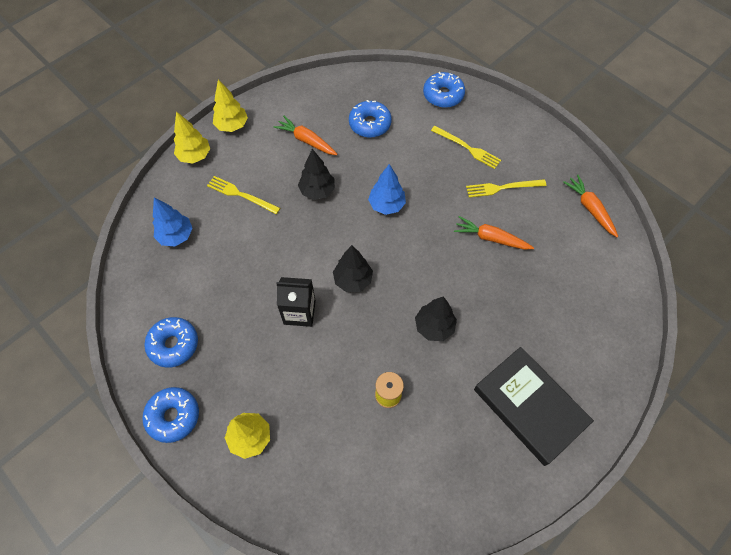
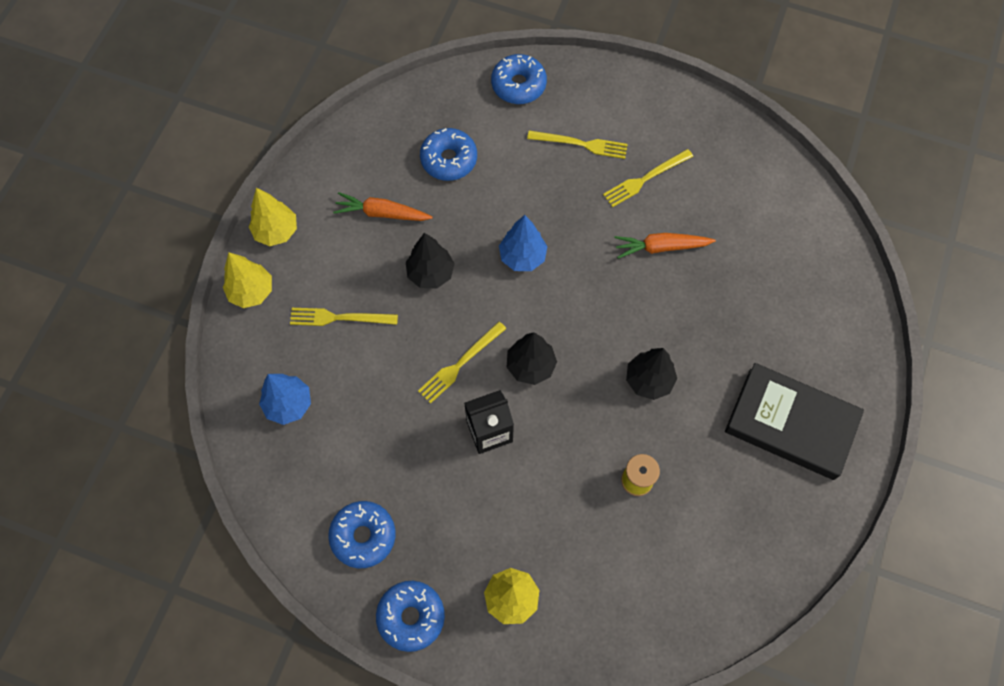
camera: 25 degrees left, 5 degrees up
orange carrot [563,174,618,237] -> none
none -> yellow fork [418,322,506,404]

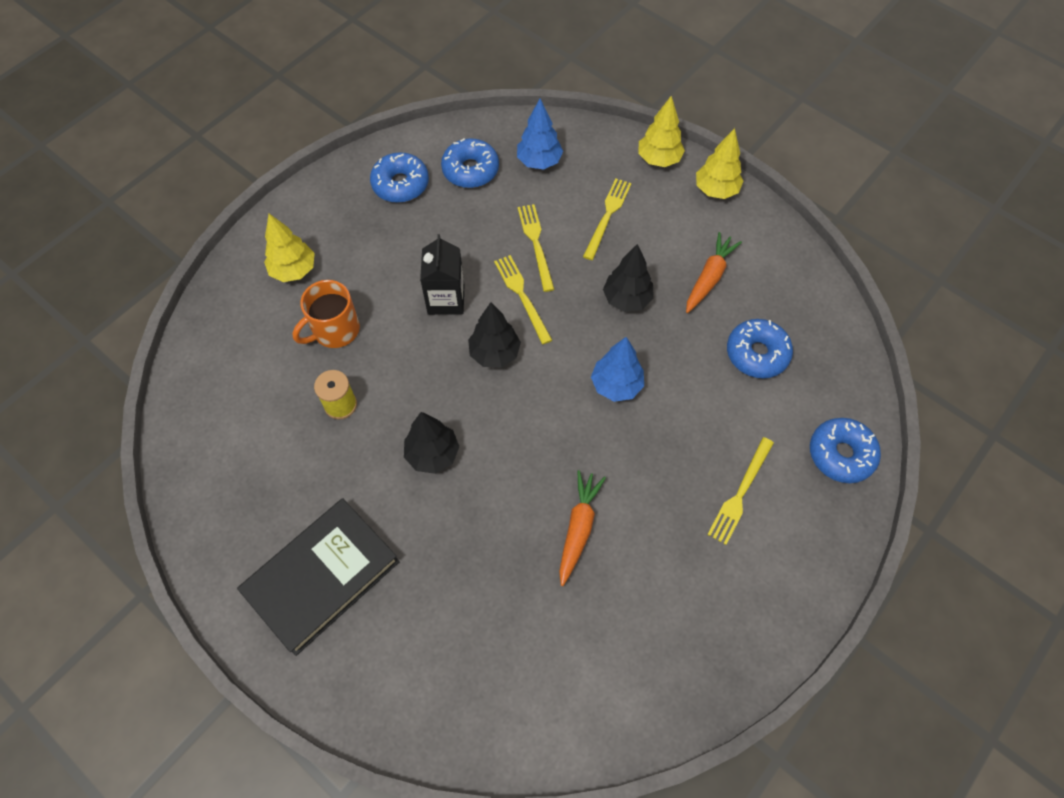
camera: 110 degrees right, 5 degrees down
blue donut [376,581,445,652] -> blue donut moved to [441,138,499,188]
yellow fork [603,149,693,207] -> yellow fork moved to [518,204,554,292]
none -> orange mug [292,280,360,348]

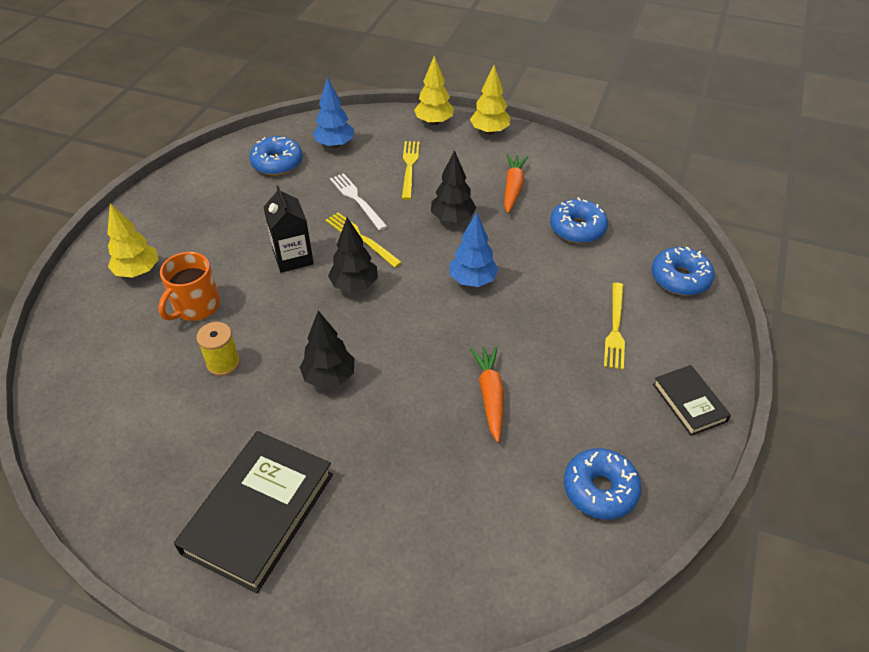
camera: 20 degrees left, 15 degrees down
blue donut [370,152,429,203] -> blue donut moved to [564,448,641,519]
yellow fork [518,204,554,292] -> white fork [330,173,388,231]
none -> black book [653,365,731,436]

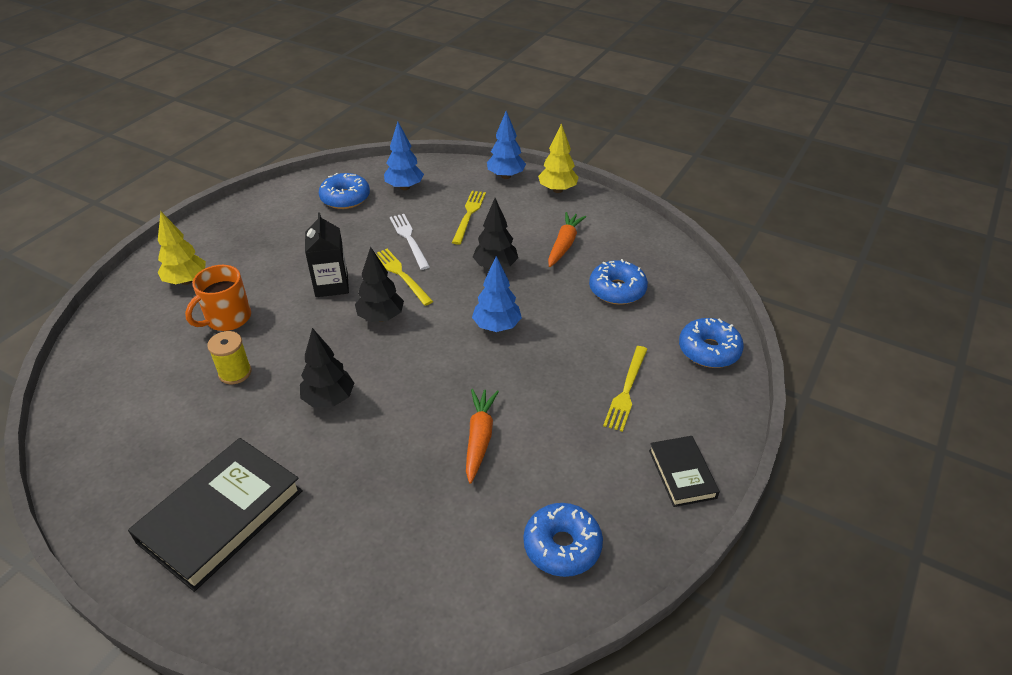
camera: 10 degrees right, 5 degrees down
yellow tree [414,56,454,125] -> blue tree [487,111,526,179]

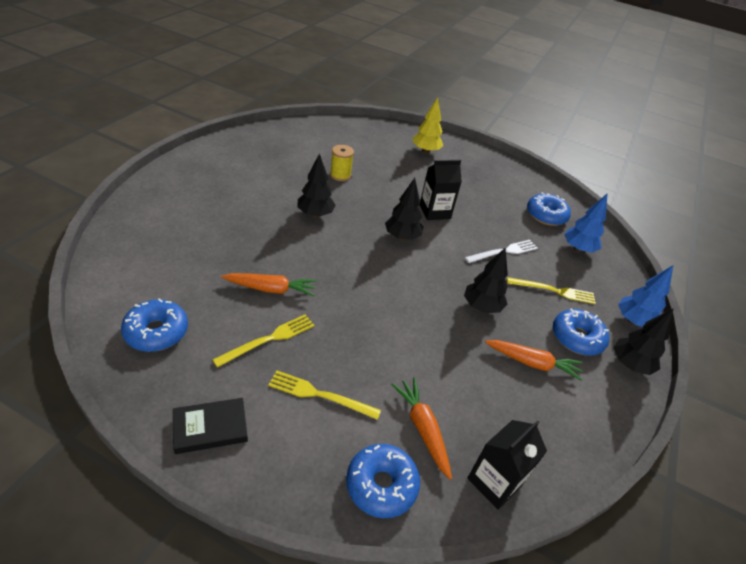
camera: 80 degrees right, 0 degrees up
black book [128,438,303,592] -> none
orange mug [185,265,251,331] -> none
yellow fork [375,249,433,306] -> yellow fork moved to [212,314,315,368]
blue tree [472,256,522,332] -> none
yellow tree [538,123,579,193] -> black tree [613,308,674,375]
blue donut [589,259,648,305] -> blue donut moved to [553,308,609,356]
none -> orange carrot [391,377,452,480]
none -> black carton [467,420,547,510]

